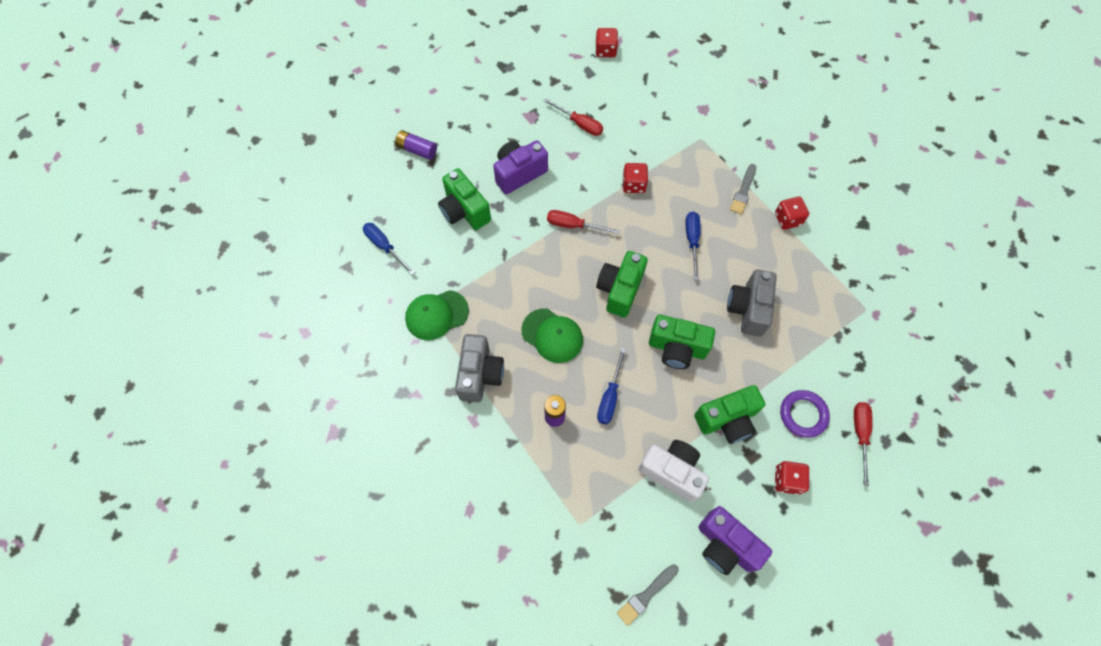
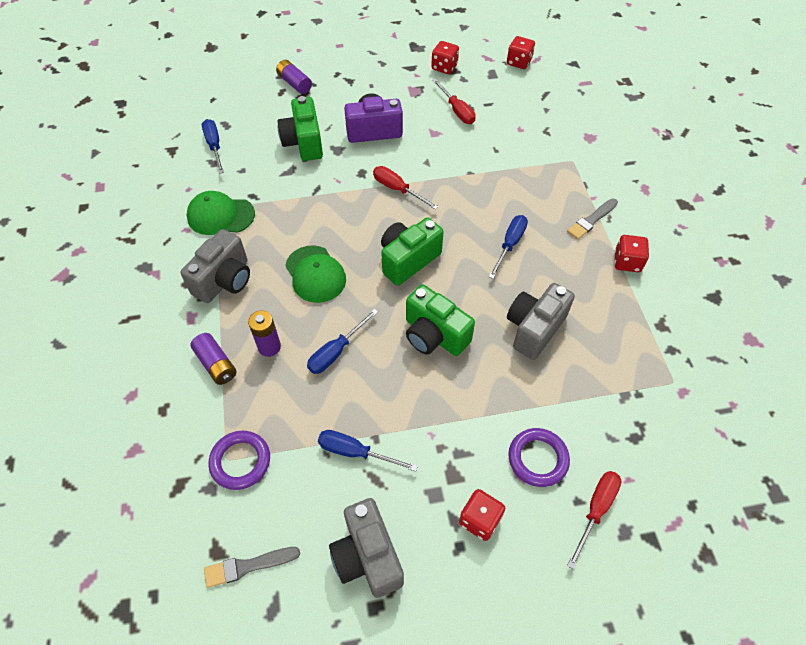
camera: 25 degrees right, 10 degrees down
red dice [623,163,648,193] -> red dice moved to [431,41,459,74]
white camera [638,440,709,502] -> blue screwdriver [318,430,418,472]
green camera [694,385,765,444] -> none
purple camera [698,506,772,575] -> grey camera [329,498,404,598]
none -> purple battery [190,333,236,385]
none -> purple ring [209,431,270,490]

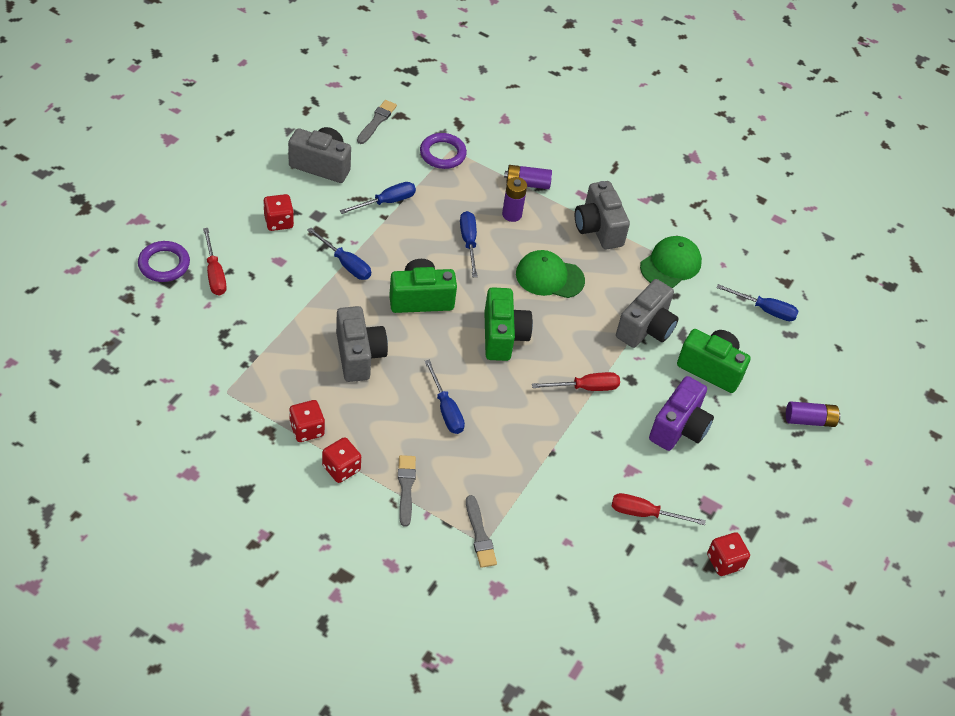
camera: 125 degrees right, 5 degrees down
red dice [507,36,535,69] -> red dice moved to [289,400,325,442]
purple ring [508,428,570,487] -> purple ring moved to [138,241,190,282]
none -> blue screwdriver [307,228,371,280]
none -> grey brush [466,495,497,568]
none -> grey camera [616,279,678,348]

